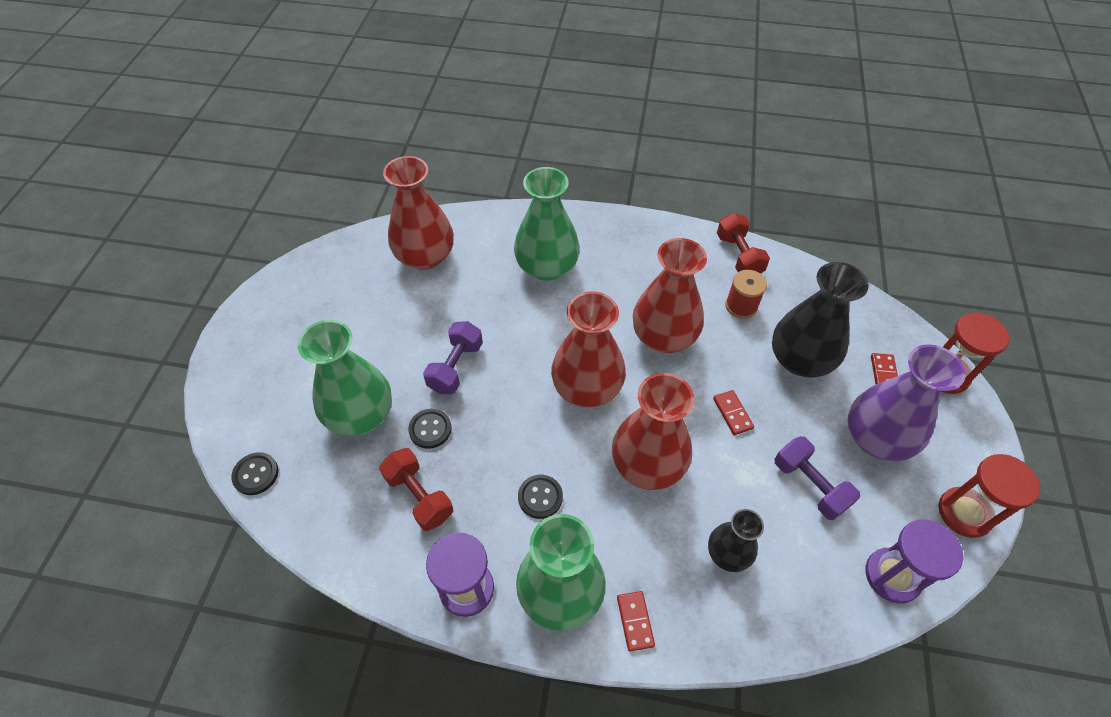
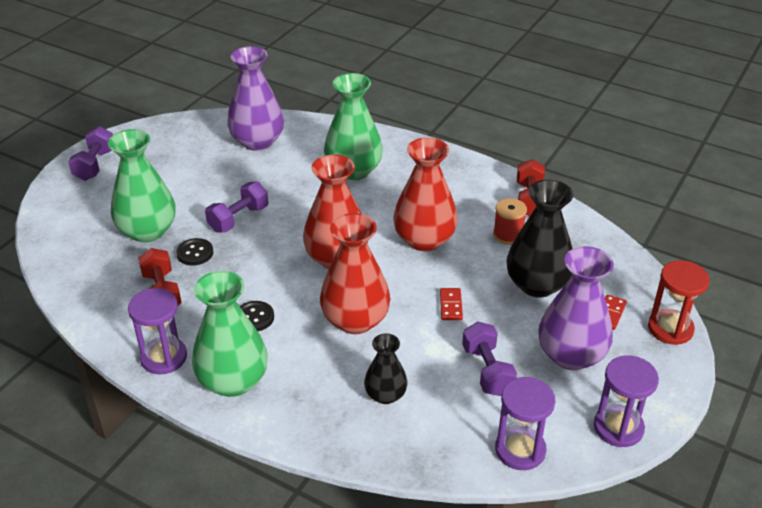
camera: 20 degrees right, 15 degrees down
black button [231,452,279,495] -> none
red vase [383,156,454,270] -> purple vase [227,46,284,151]
red domino [617,591,655,652] -> none
red hourglass [938,454,1040,538] -> purple hourglass [594,355,659,447]
none -> purple dumbbell [68,126,113,181]

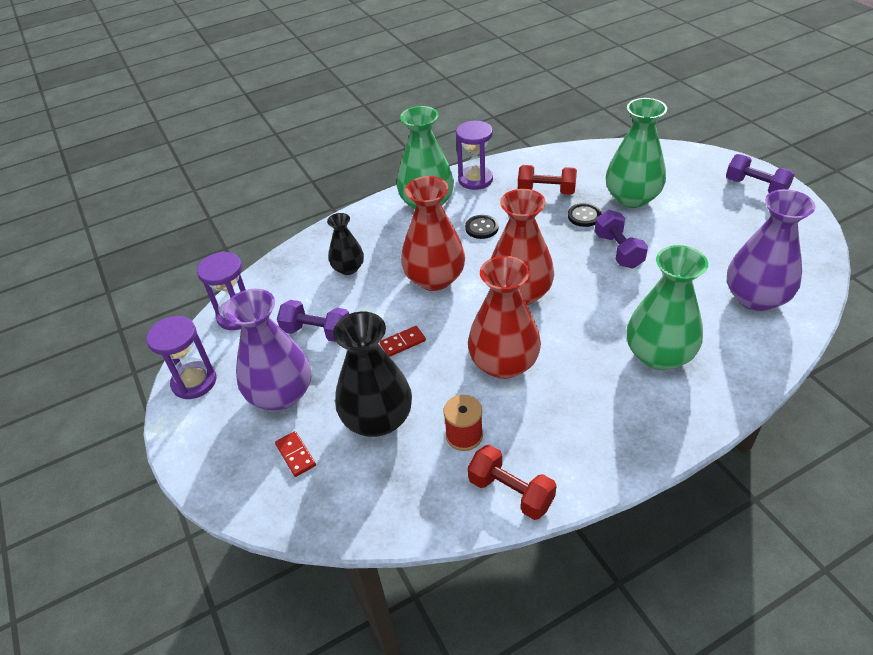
camera: 125 degrees right, 5 degrees up
red domino [440,288,463,320] -> red domino turned 60 degrees counterclockwise [380,326,426,357]
red hourglass [648,260,710,345] -> none

